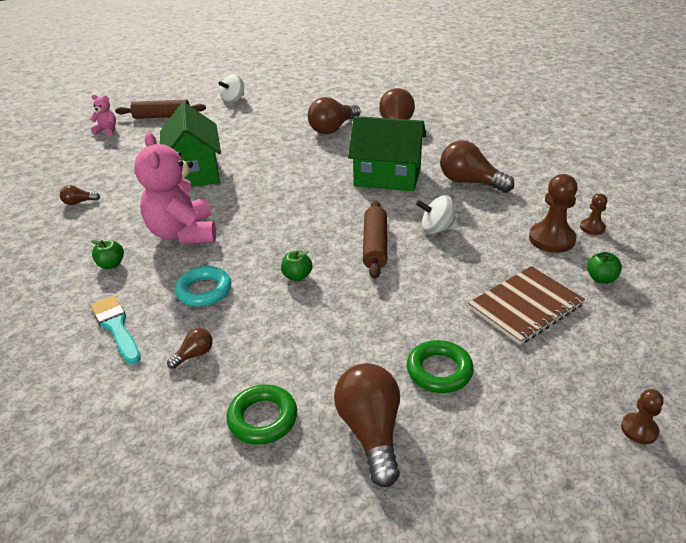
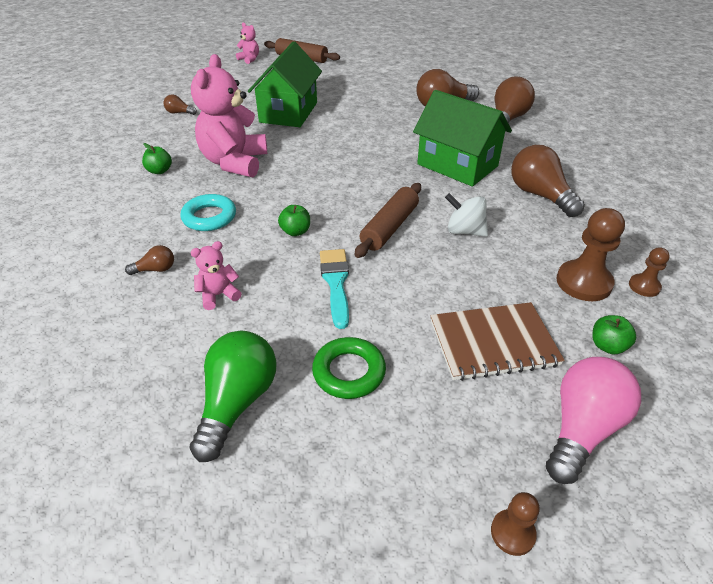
camera: 25 degrees right, 5 degrees up
turquoise brush [91,296,141,365] -> turquoise brush moved to [320,249,349,329]
white spinning top [218,74,244,104] -> none
green ring [226,384,297,445] -> none
brown light bulb [334,363,400,487] -> green light bulb [189,331,276,462]
none -> pink teddy bear [190,241,242,310]
none -> pink light bulb [546,357,641,484]

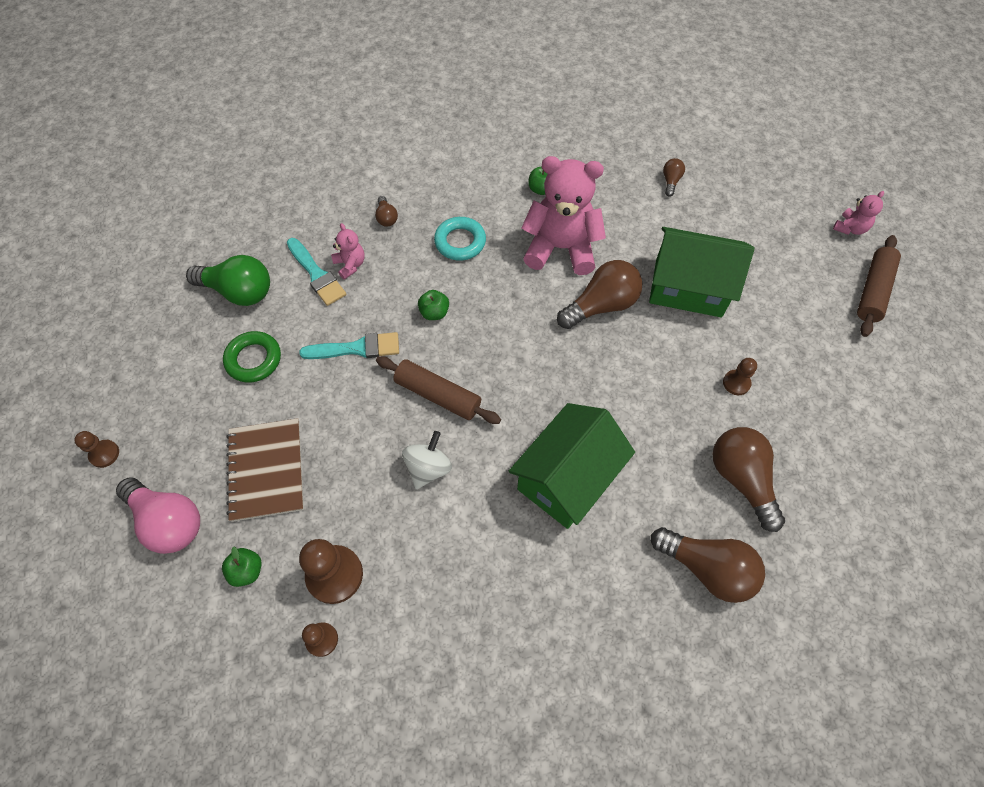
camera: 90 degrees right, 20 degrees up
brown light bulb [511,145,585,217] -> brown light bulb moved to [557,260,642,329]
none -> turquoise brush [287,238,346,306]
none -> brown pawn [723,358,757,395]

